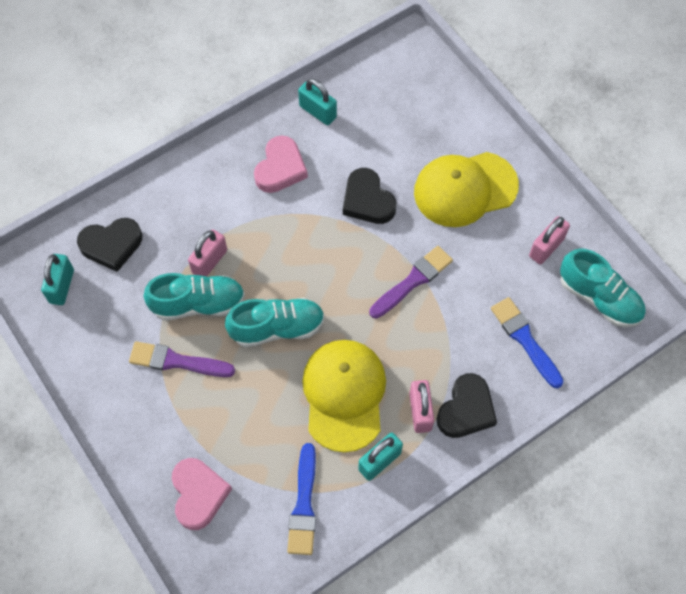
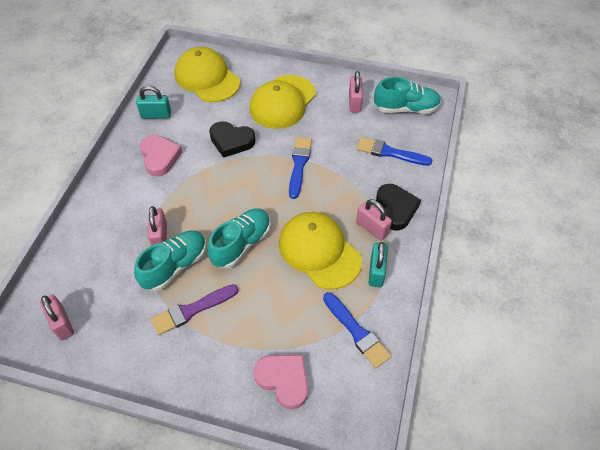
camera: 40 degrees left, 10 degrees down
turquoise padlock [41,254,74,305] -> pink padlock [40,294,74,340]
black heart [77,218,142,272] -> none
purple brush [369,246,453,319] -> blue brush [289,137,312,199]
none -> yellow cap [175,47,240,102]

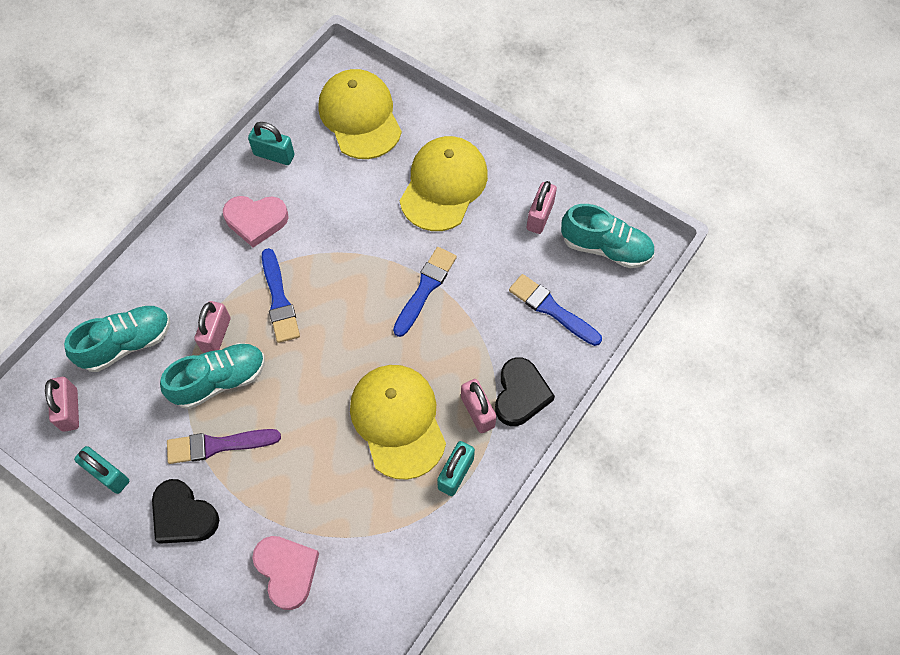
camera: 20 degrees right, 10 degrees up
pink heart [140,135,182,177] -> pink heart turned 90 degrees clockwise [223,196,289,248]
turquoise shoe [207,209,271,268] -> turquoise shoe moved to [64,306,170,372]
black heart [209,121,256,158] -> black heart moved to [152,479,219,544]
yellow cap [250,75,316,129] -> yellow cap turned 150 degrees clockwise [400,136,488,231]
blue brush [323,292,391,368] -> blue brush moved to [262,248,300,343]
none -> turquoise padlock [74,446,129,494]

